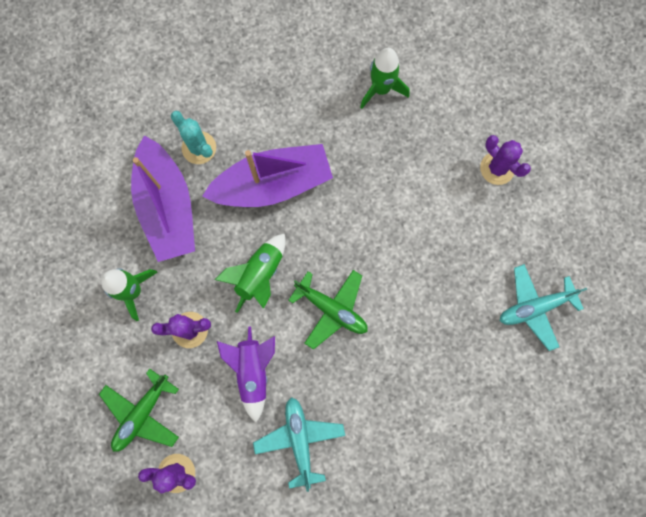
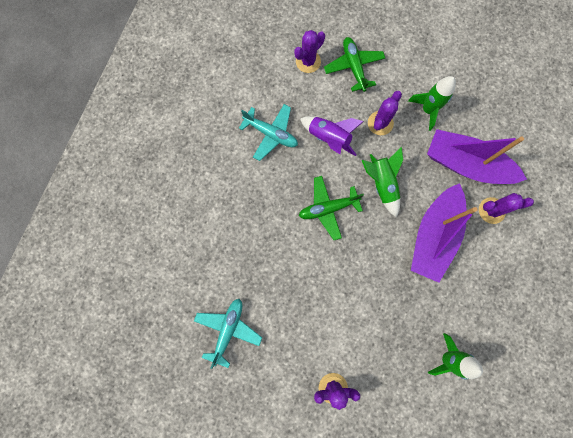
camera: 130 degrees right, 0 degrees up
turquoise cactus [171,111,216,164] -> purple cactus [479,193,534,224]

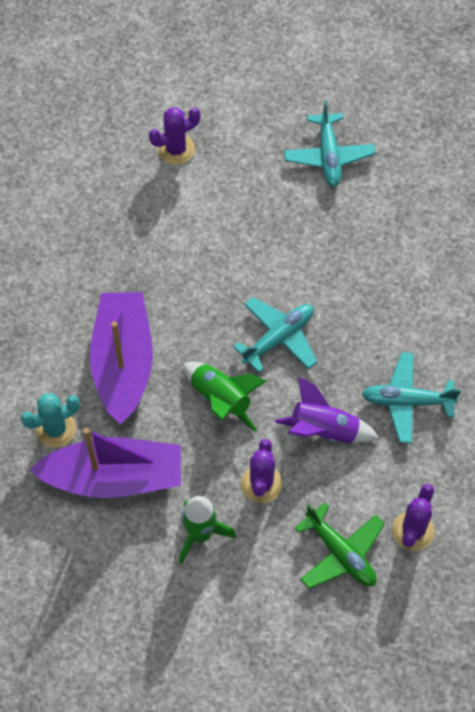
camera: 155 degrees right, 15 degrees down
green plane [299,176,364,240] -> turquoise plane [233,297,318,373]
green rocket [428,333,483,379] -> none
purple cactus [479,193,534,224] -> turquoise cactus [21,393,80,448]

